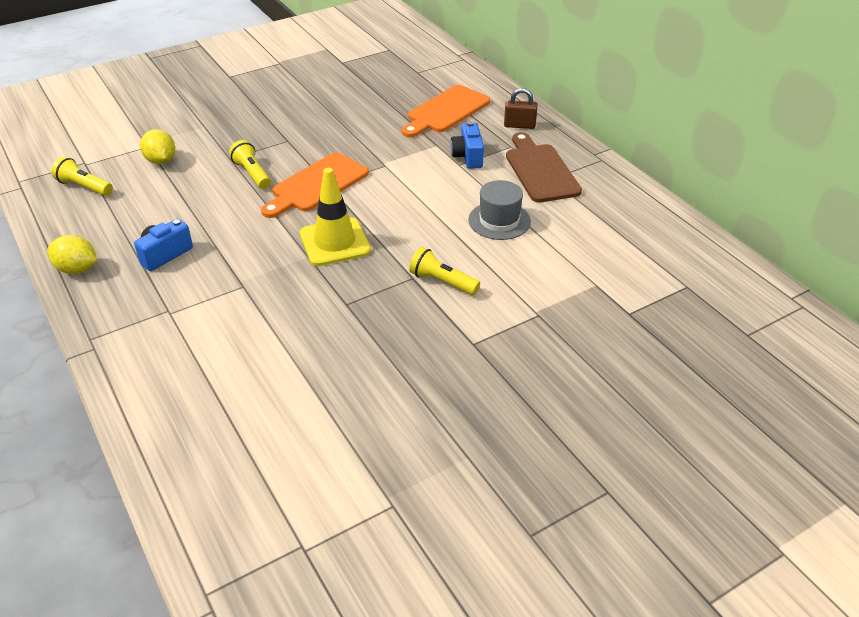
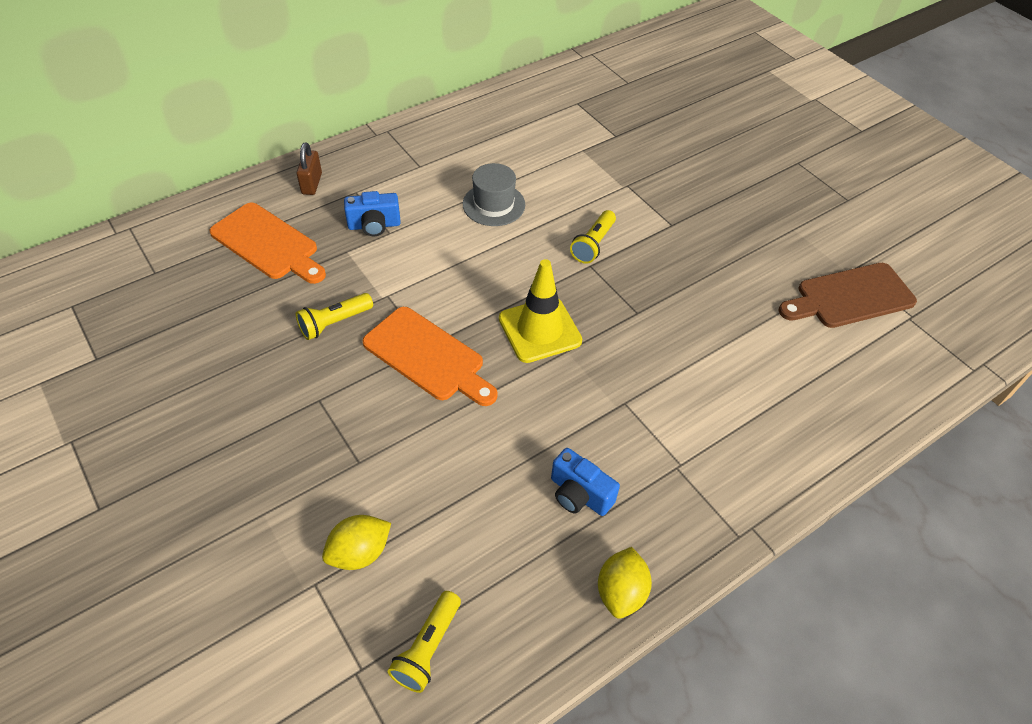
camera: 95 degrees left, 10 degrees up
yellow flashlight [229,140,271,189] -> yellow flashlight moved to [296,293,373,340]
brown cutting board [506,132,582,203] -> brown cutting board moved to [779,263,917,328]

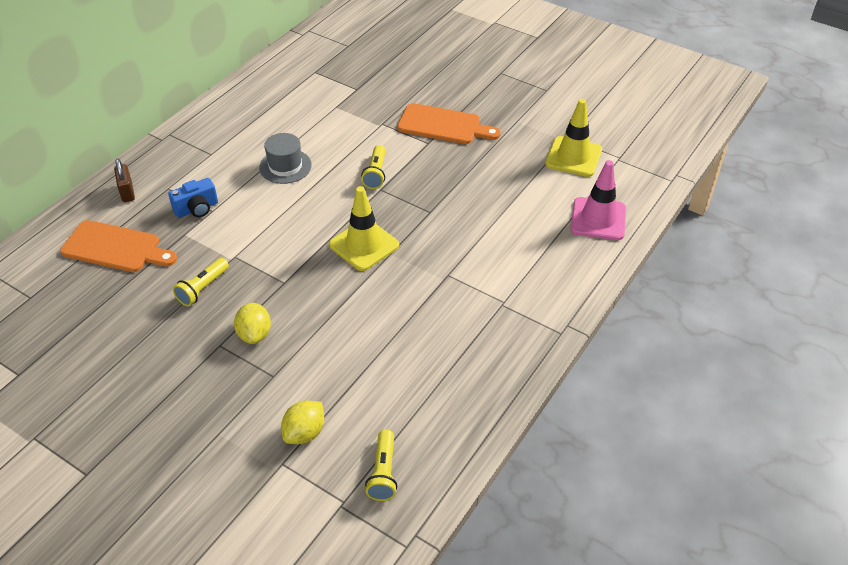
camera: 20 degrees left, 5 degrees down
orange cutting board [363,307,498,406] -> orange cutting board moved to [397,103,501,144]
blue camera [551,448,620,516] -> none
yellow lemon [598,547,652,619] -> yellow lemon moved to [234,303,271,344]
brown cutting board [779,263,917,328] -> yellow traffic cone [545,99,602,177]
none -> pink traffic cone [571,160,626,240]

